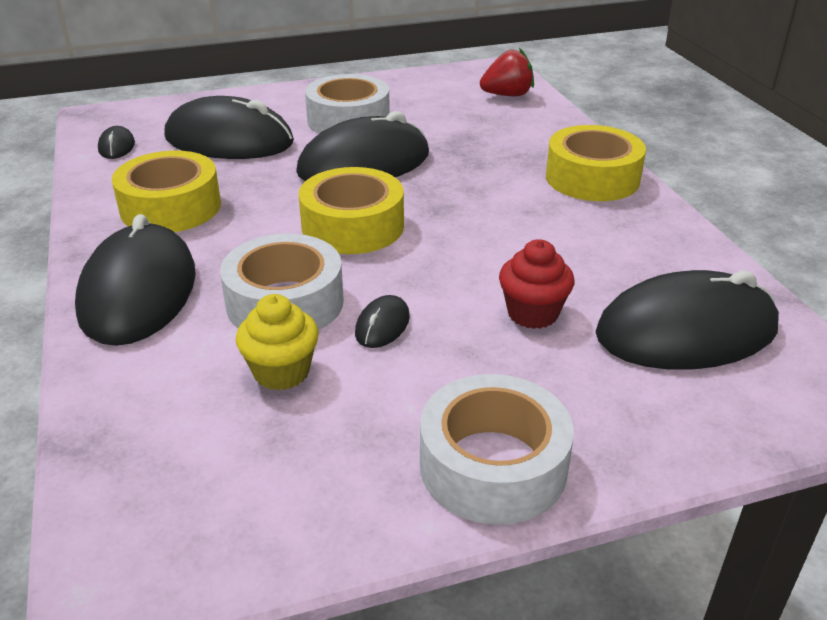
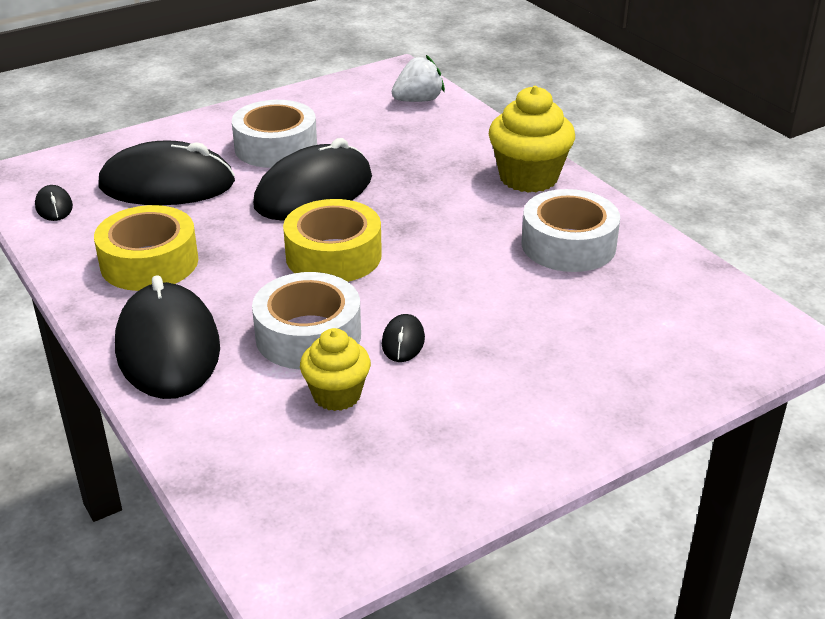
camera: 15 degrees left, 0 degrees up
white tape [420,374,574,525] -> white tape moved to [521,189,620,272]
red strawberry [480,48,534,96] -> white strawberry [392,55,445,102]
red cupcake [499,239,574,329] -> none
yellow tape [546,125,646,201] -> yellow cupcake [489,86,575,193]
black mouse [596,270,779,370] -> none

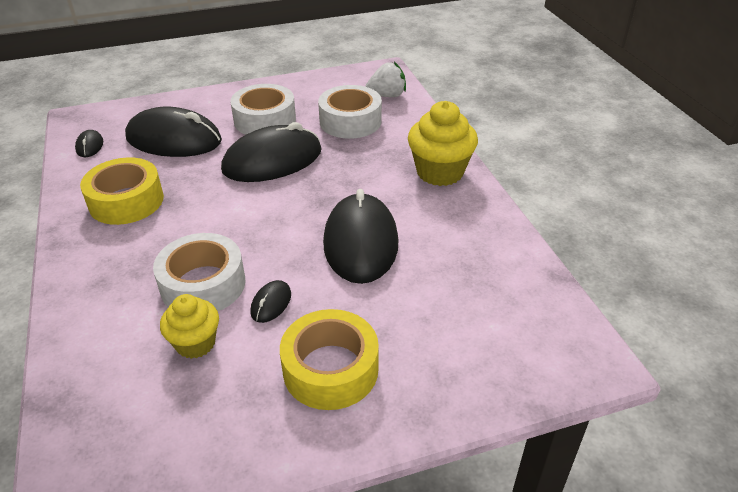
camera: 15 degrees right, 5 degrees up
black mouse [115,275,220,399] -> black mouse moved to [323,189,399,284]
yellow tape [283,199,382,282] -> yellow tape moved to [280,309,379,410]
white tape [521,189,620,272] -> white tape moved to [318,85,382,139]

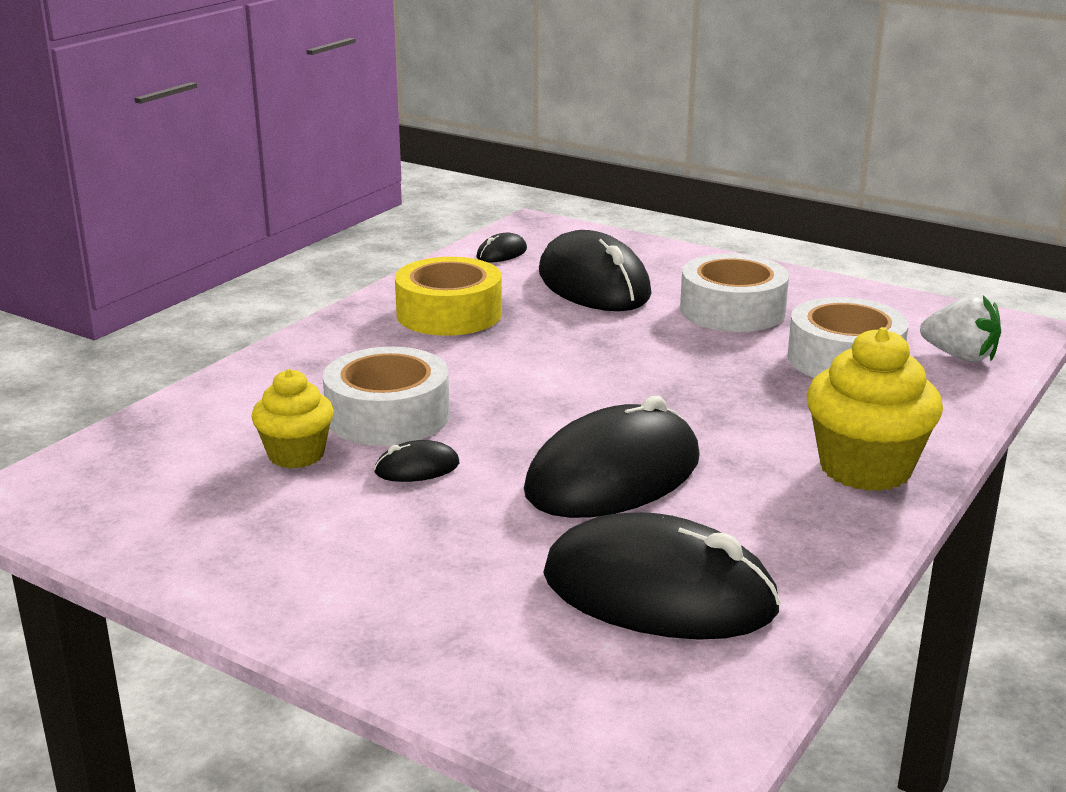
camera: 50 degrees right, 15 degrees down
black mouse [221,122,322,182] -> black mouse moved to [543,512,781,640]
yellow tape [280,309,379,410] -> none

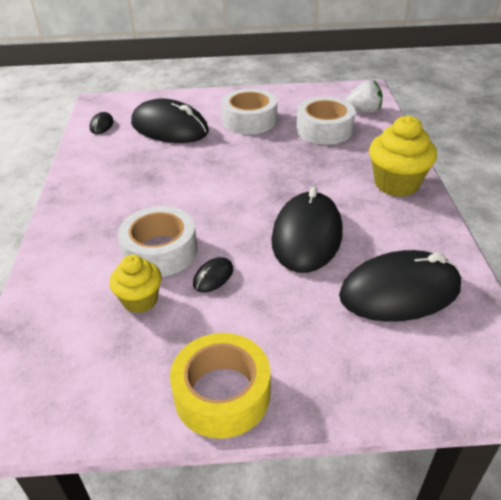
camera: 35 degrees left, 15 degrees up
yellow tape [395,257,502,336] -> yellow tape moved to [170,333,270,439]

